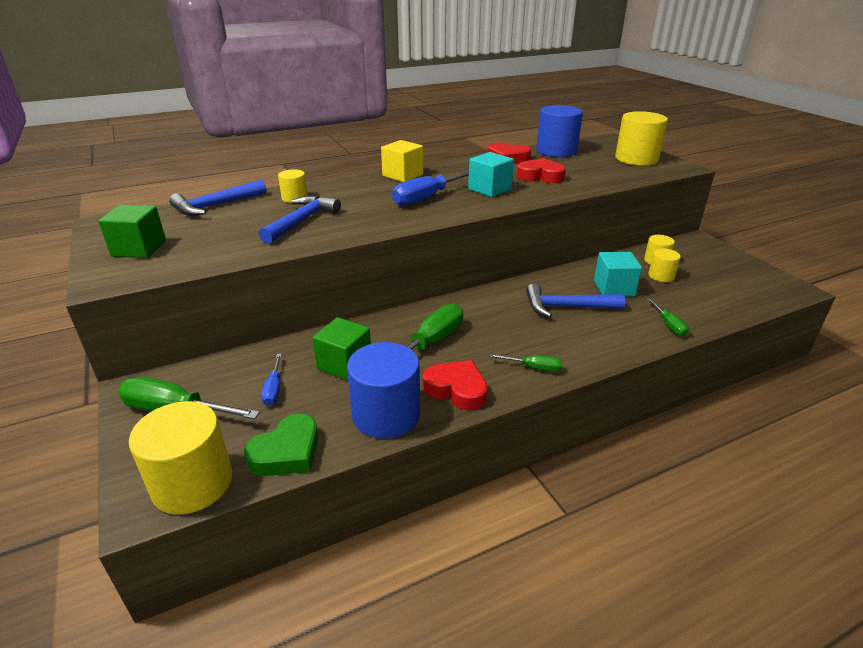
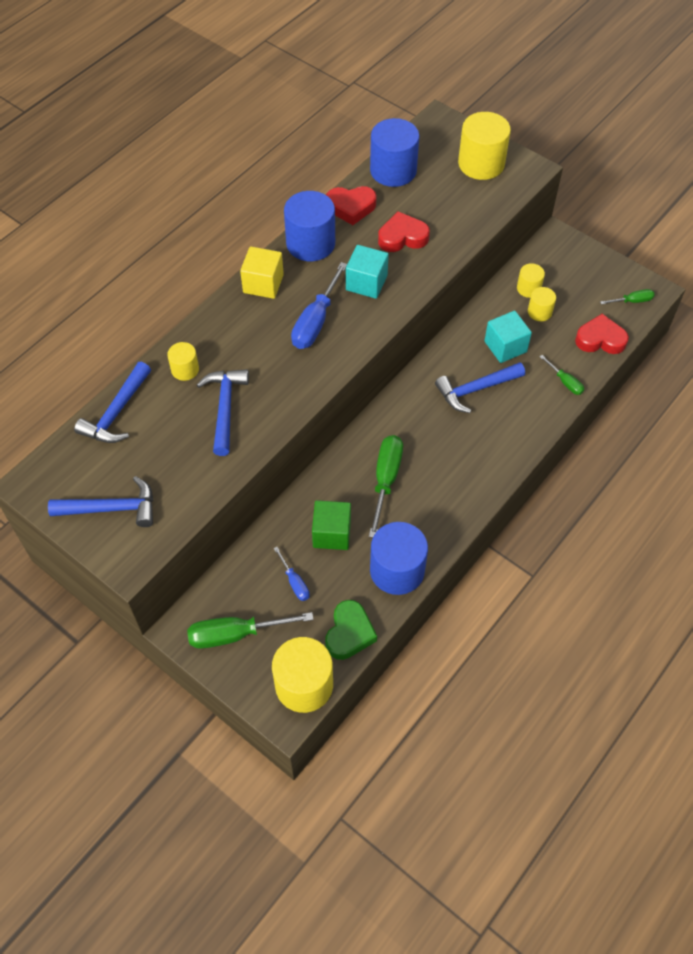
camera: 25 degrees left, 25 degrees up
green cube [98,205,166,258] -> blue hammer [48,476,153,527]
red heart [423,360,488,411] -> red heart moved to [575,314,629,354]
green screwdriver [489,354,562,372] -> green screwdriver moved to [600,289,655,304]
none -> blue cylinder [284,191,335,261]

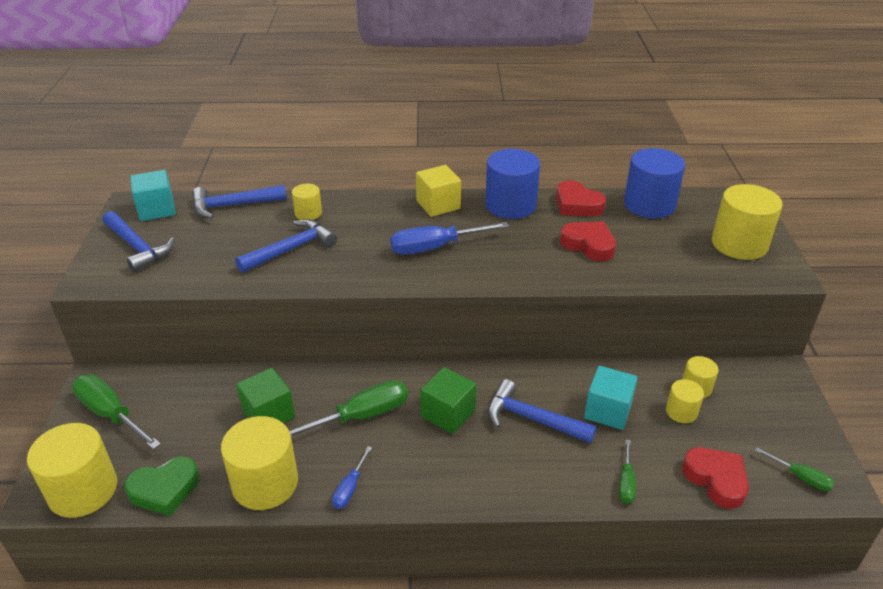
camera: 50 degrees right, 20 degrees down
blue screwdriver [274,547,310,601] -> blue screwdriver moved to [332,446,372,509]
turquoise cube [346,245,389,299] -> turquoise cube moved to [130,170,176,221]
blue cylinder [370,522,428,595] -> yellow cylinder [221,416,298,510]
none -> green cube [420,367,476,434]

